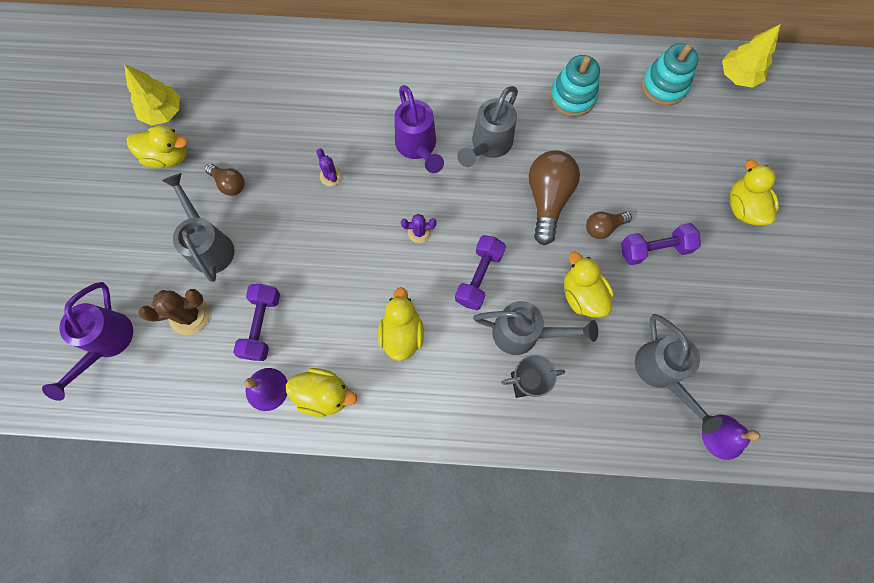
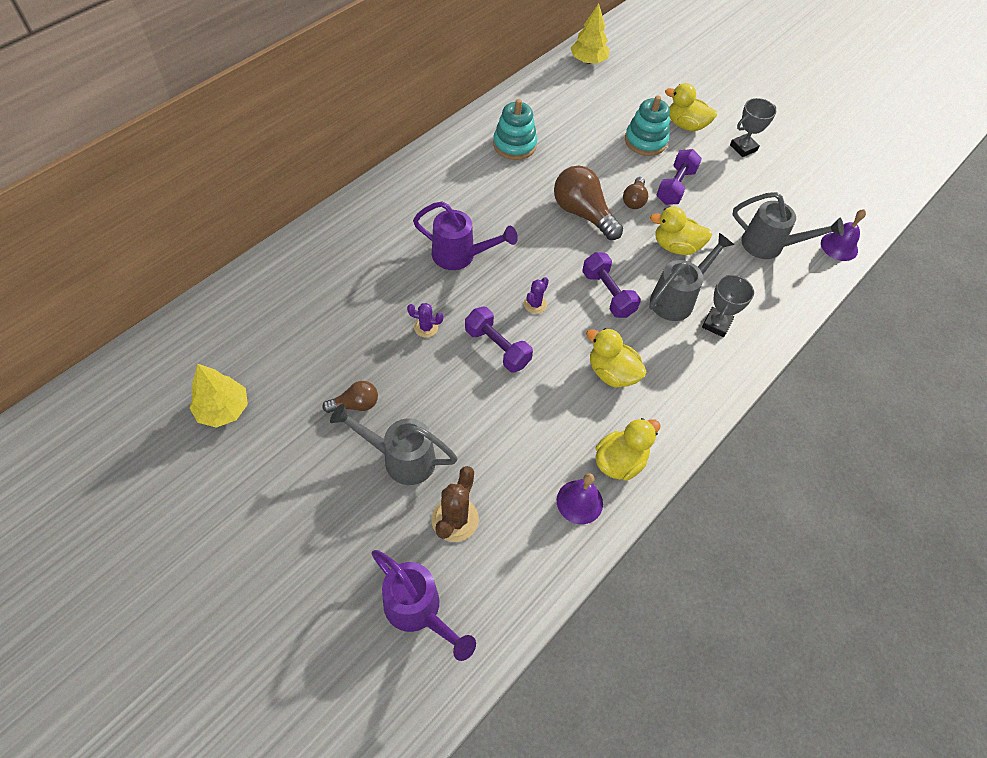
camera: 55 degrees left, 15 degrees down
yellow duck [127,125,188,168] -> none
purple dumbbell [233,284,280,361] -> purple dumbbell moved to [465,307,533,373]
grey watering can [458,86,518,167] -> none
turquoise stacking toy [641,44,699,106] -> turquoise stacking toy moved to [625,96,670,156]
none -> grey trophy [730,98,776,157]

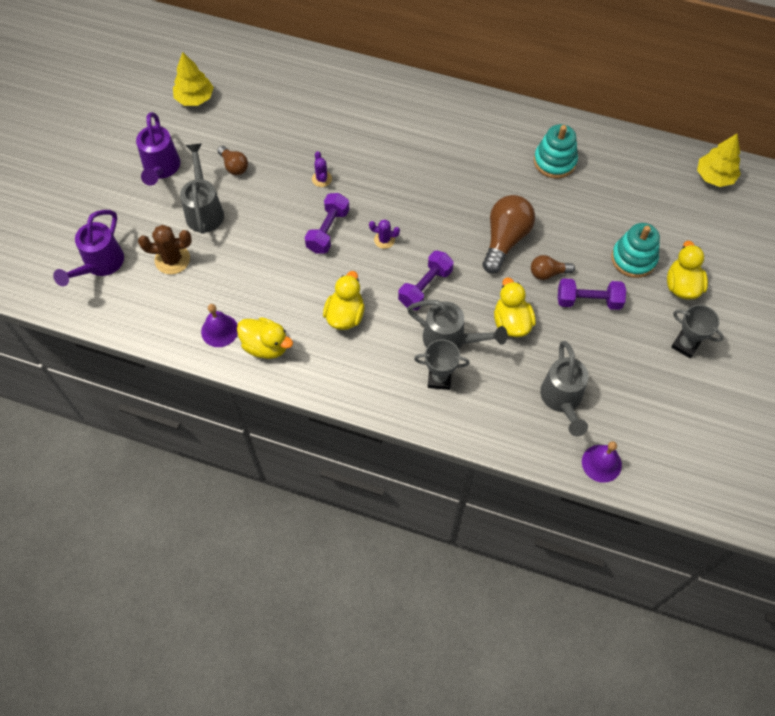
camera: 70 degrees right, 5 degrees up
purple watering can [413,201,518,270] -> purple watering can moved to [136,112,180,186]

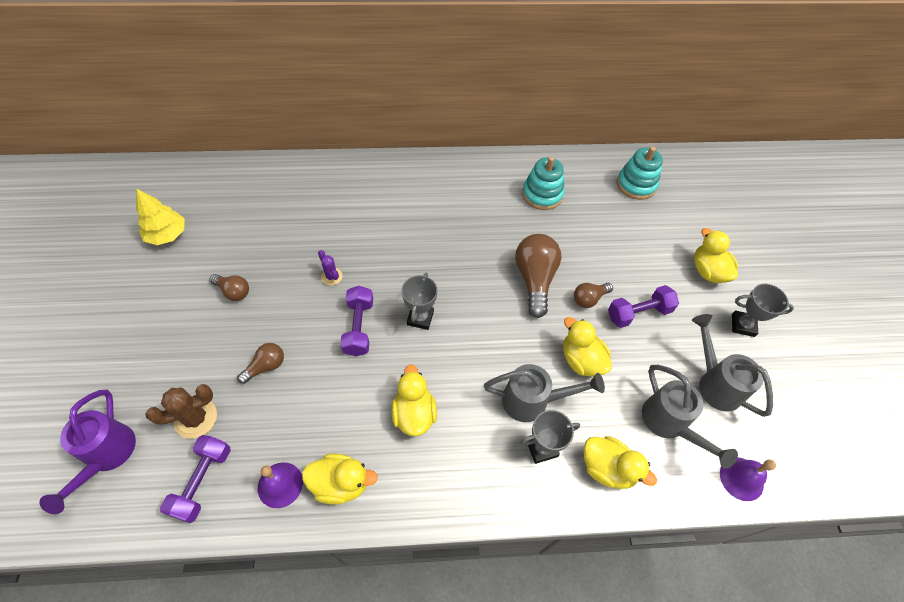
camera: 25 degrees left, 5 degrees down
purple watering can [136,112,180,186] -> none
grey watering can [180,143,224,234] -> grey watering can moved to [692,314,773,417]
purple cactus [369,219,400,249] -> grey trophy [402,273,437,330]
purple dumbbell [398,251,454,310] -> purple dumbbell moved to [160,435,231,523]
turquoise stacking toy [611,223,660,278] -> turquoise stacking toy moved to [617,146,663,200]
yellow tree [697,134,741,187] -> none
none -> brown light bulb [237,343,284,384]
none -> yellow duck [584,436,657,489]

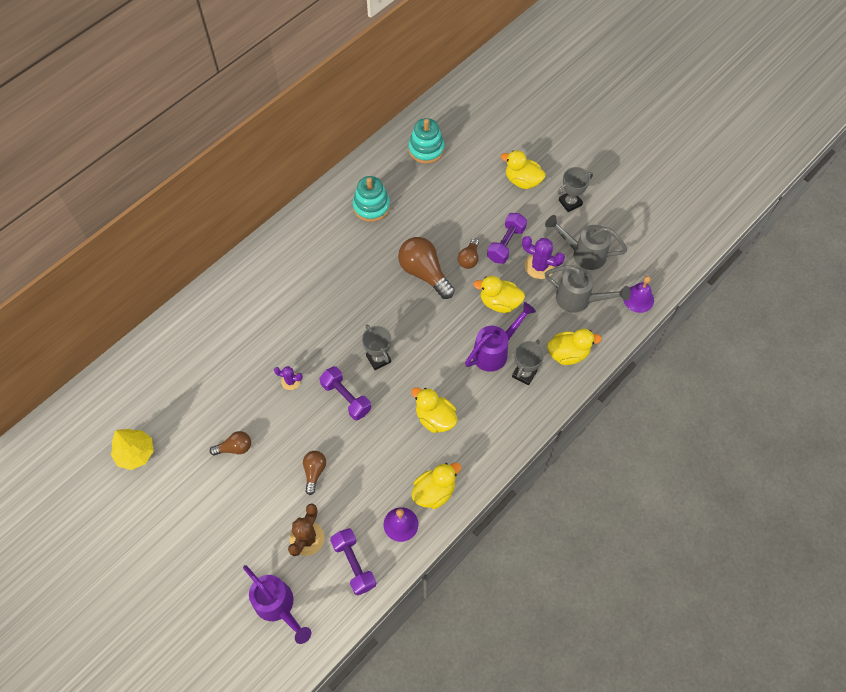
camera: 40 degrees left, 5 degrees up
grey watering can [484,364,605,422] -> purple watering can [465,302,536,372]
none -> purple cactus [522,236,565,279]

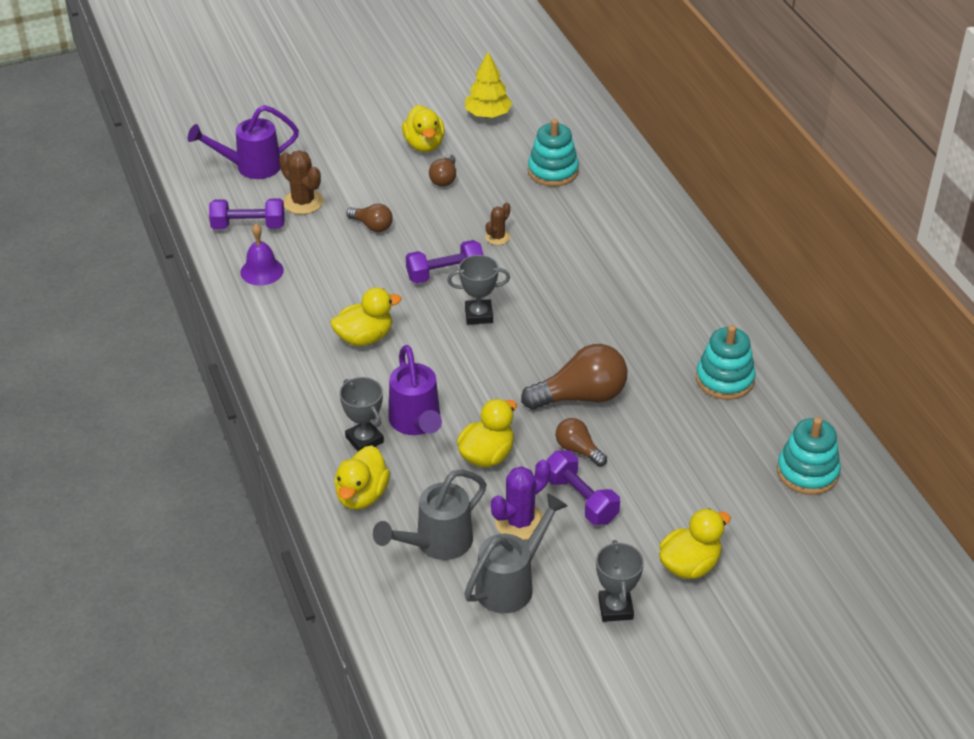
camera: 115 degrees right, 20 degrees down
purple cactus [274,366,303,390] -> brown cactus [486,203,510,245]
yellow duck [412,463,461,509] -> yellow duck moved to [402,105,445,152]
purple bell [623,276,654,313] -> none
none -> turquoise stacking toy [528,119,579,187]

